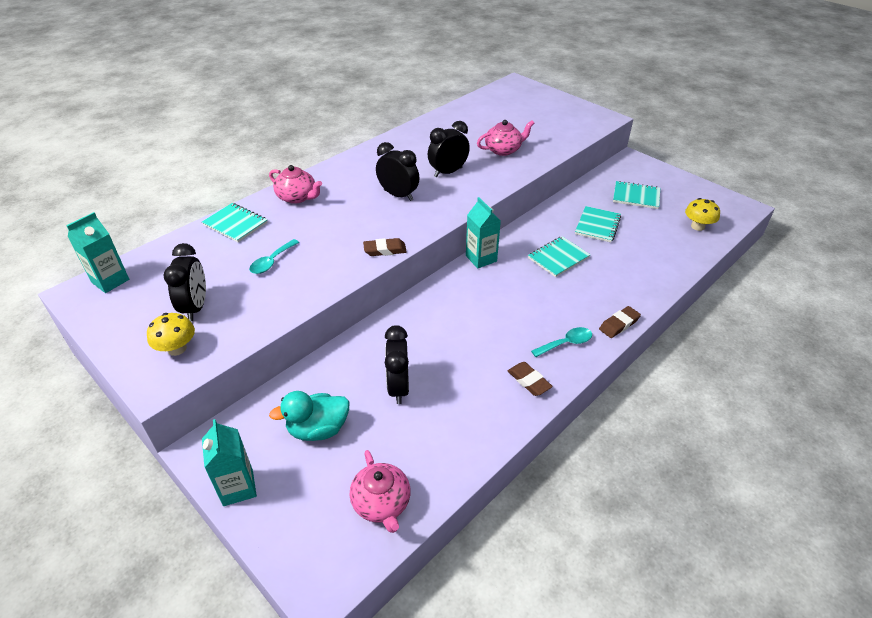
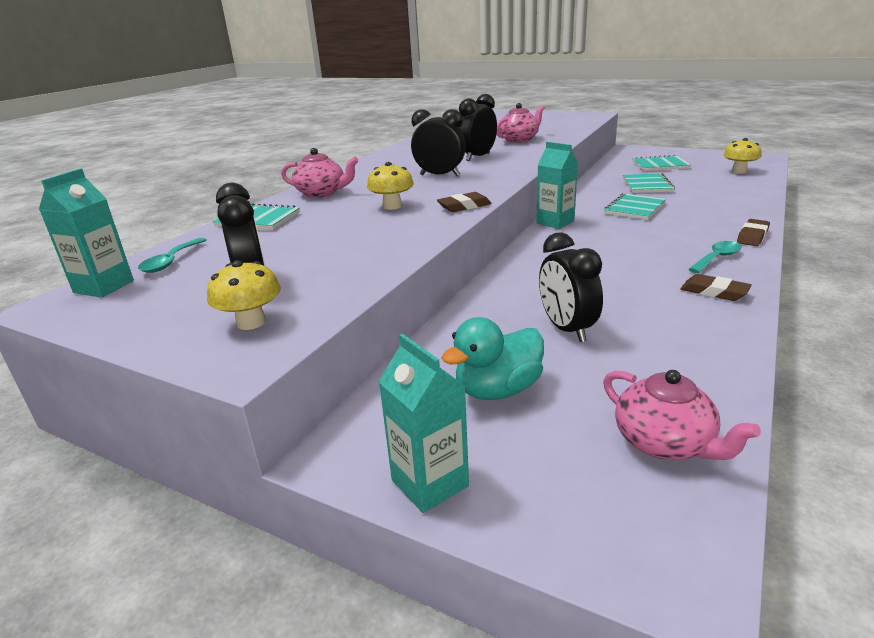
camera: 15 degrees left, 15 degrees down
turquoise spoon [249,239,299,274] -> turquoise spoon moved to [138,238,207,273]
none -> yellow mushroom [367,162,414,210]

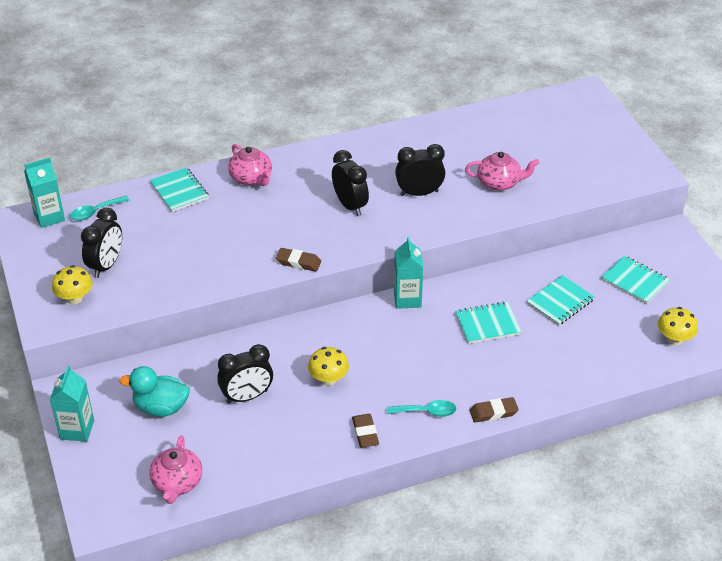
camera: 40 degrees right, 15 degrees up
yellow mushroom [367,162,414,210] -> yellow mushroom moved to [308,347,349,386]
black clock [539,232,603,342] -> black clock turned 135 degrees counterclockwise [217,344,273,404]

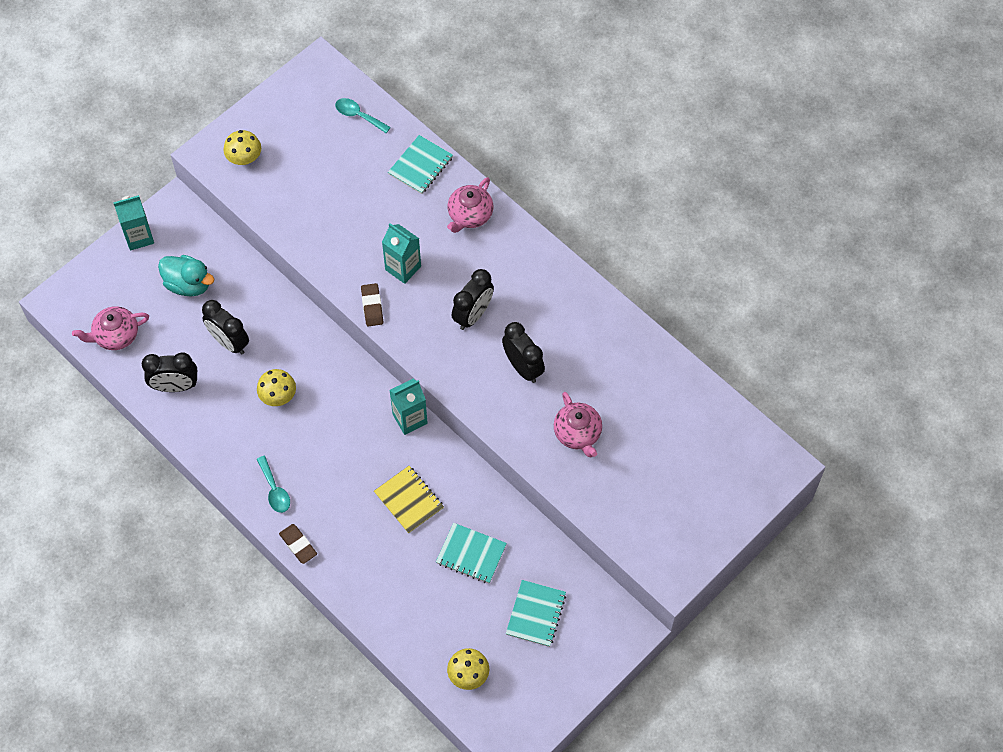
camera: 65 degrees right, 20 degrees up
turquoise carton [24,157,65,228] -> turquoise carton moved to [382,223,421,284]
black clock [81,208,122,278] -> black clock moved to [142,353,197,392]
turquoise duck [119,366,190,417] -> turquoise duck turned 135 degrees clockwise [158,255,214,297]
brown eraser [352,414,379,448] -> none
turquoise notebook [455,302,522,344] -> yellow notebook [374,466,444,534]

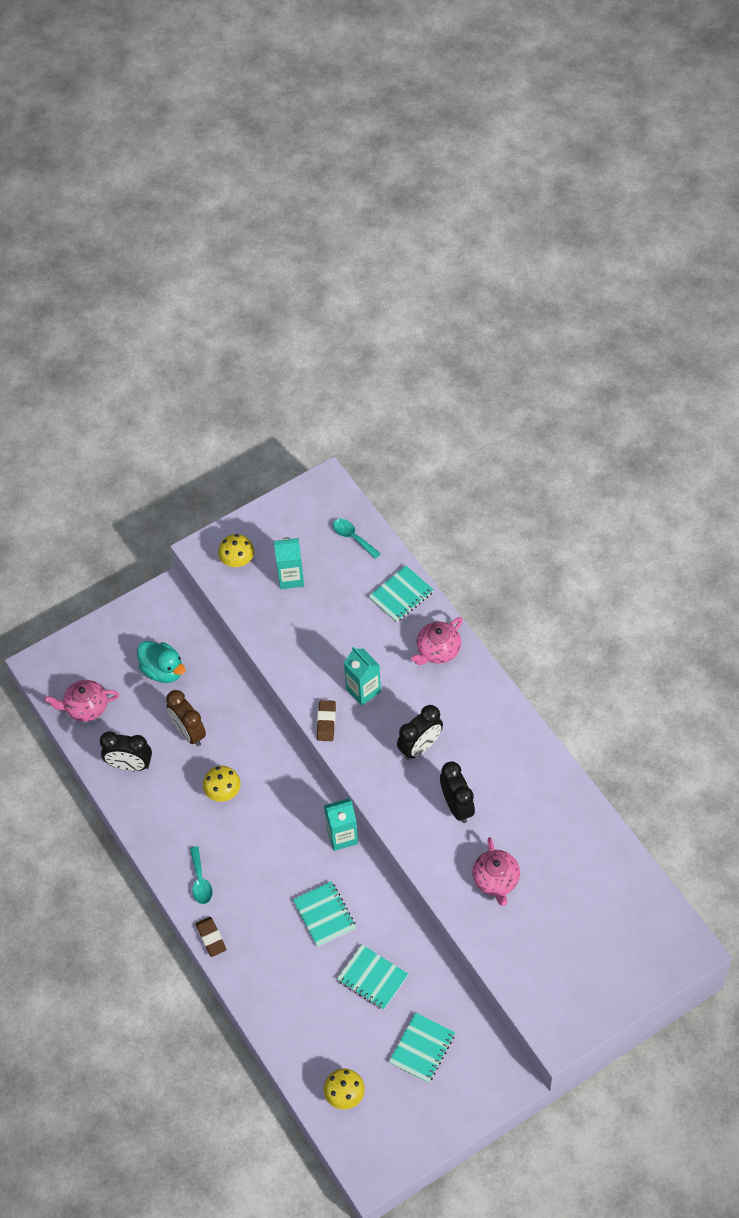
camera: 15 degrees right, 5 degrees down
turquoise carton [114,195,154,251] -> turquoise carton moved to [274,537,304,589]
black clock [202,300,249,355] -> brown clock [166,690,206,746]
yellow notebook [374,466,444,534] -> turquoise notebook [293,881,356,947]

